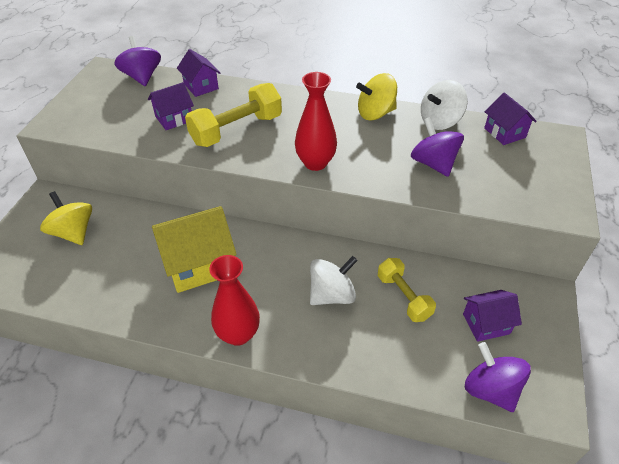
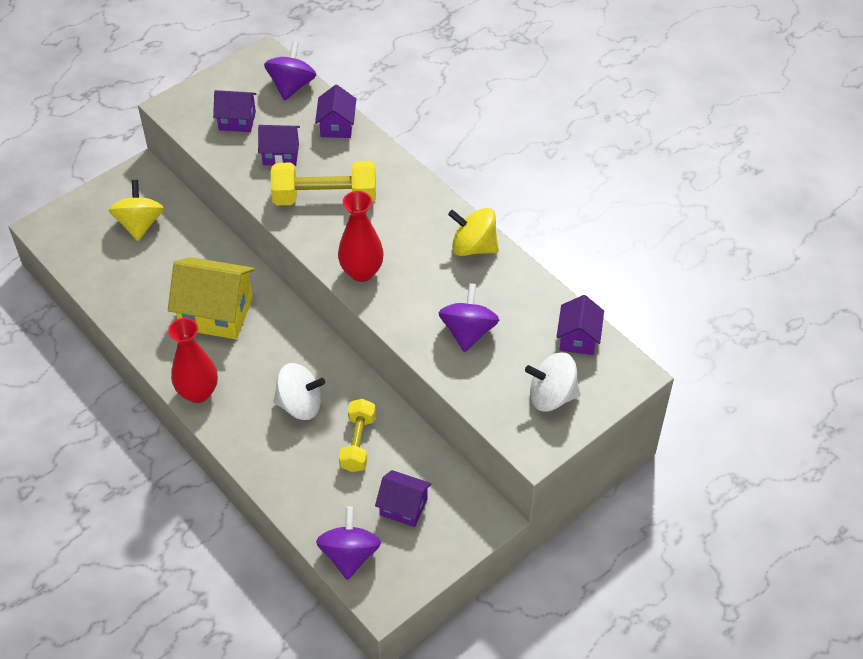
camera: 35 degrees right, 5 degrees up
white spinning top [421,80,468,130] -> white spinning top moved to [525,352,581,412]
none -> purple house [213,90,256,132]

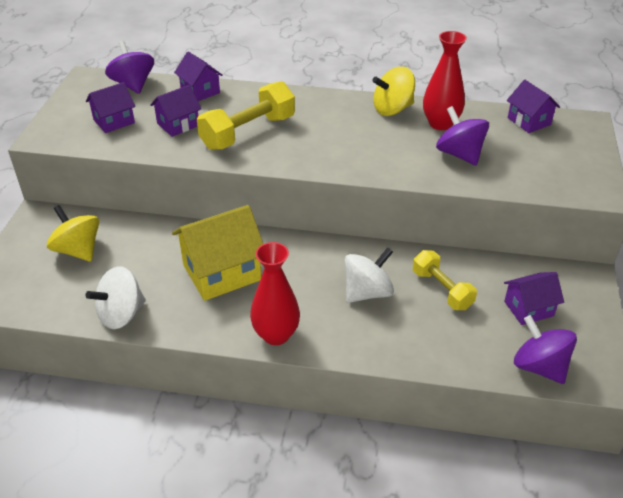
camera: 40 degrees left, 10 degrees down
red vase [338,191,384,282] -> red vase moved to [423,31,467,130]
white spinning top [525,352,581,412] -> white spinning top moved to [86,266,146,329]

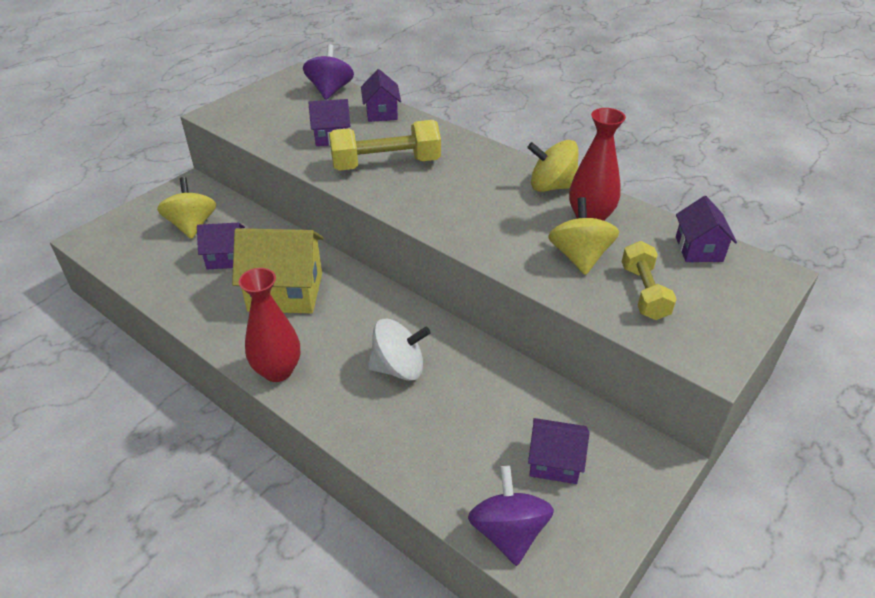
camera: 30 degrees right, 0 degrees up
purple house [86,82,135,133] -> purple house moved to [197,223,245,270]
white spinning top [86,266,146,329] -> none
yellow dumbbell [413,250,477,310] -> yellow dumbbell moved to [622,241,676,320]
purple spinning top [436,106,489,165] -> yellow spinning top [548,197,619,275]

